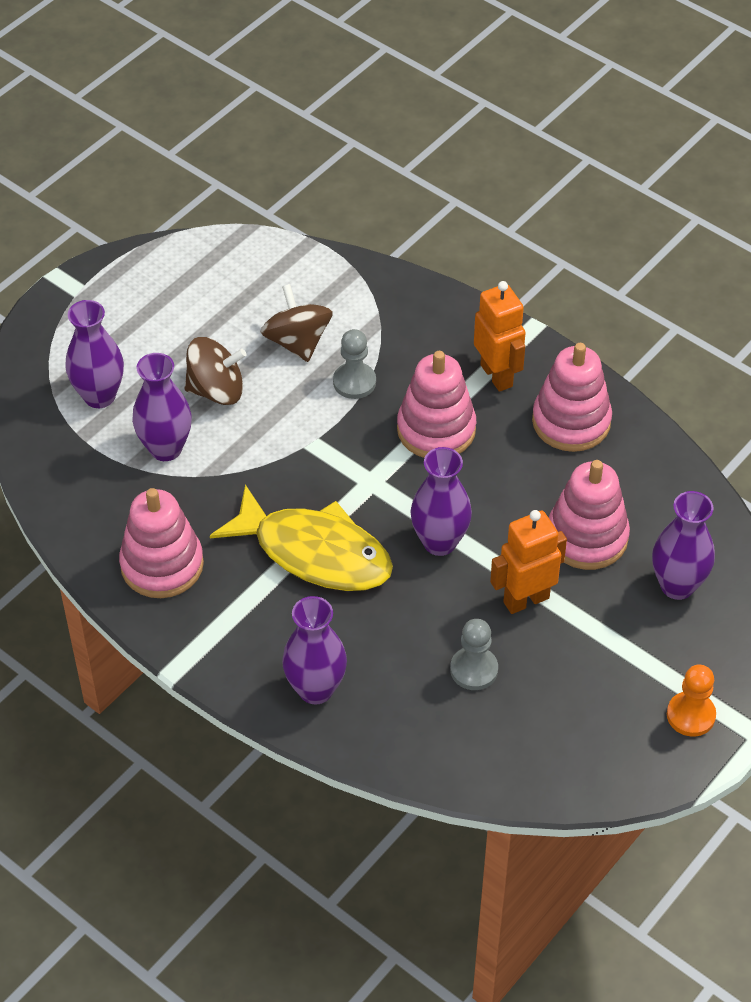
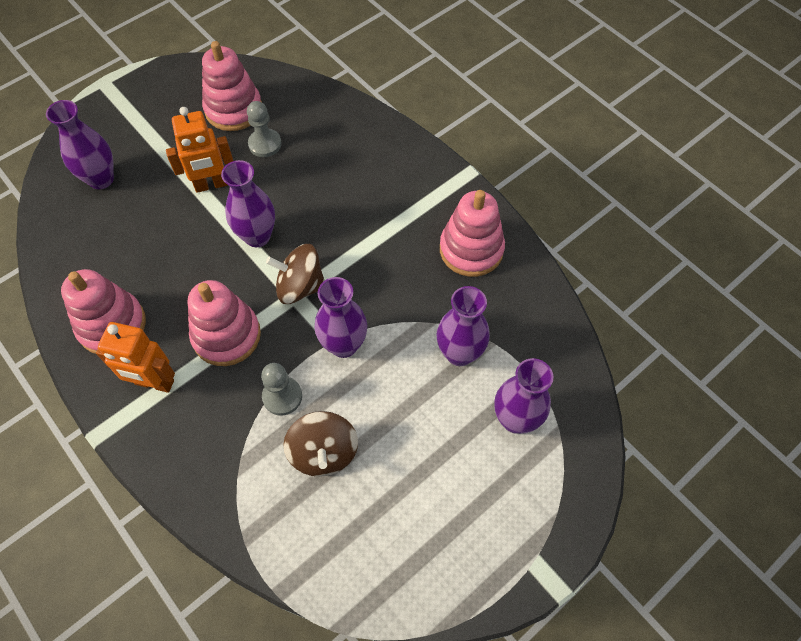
camera: 170 degrees left, 10 degrees up
brown spinning top [185,337,246,405] -> brown spinning top moved to [266,244,325,304]
yellow fish [210,484,393,591] -> none
purple vase [282,596,347,705] -> purple vase moved to [315,277,367,358]
orange robot [474,281,526,392] -> orange robot turned 60 degrees counterclockwise [96,322,175,393]
pink stacking toy [548,460,630,570] -> pink stacking toy moved to [202,41,262,131]
orange pawn [667,665,716,737] -> none

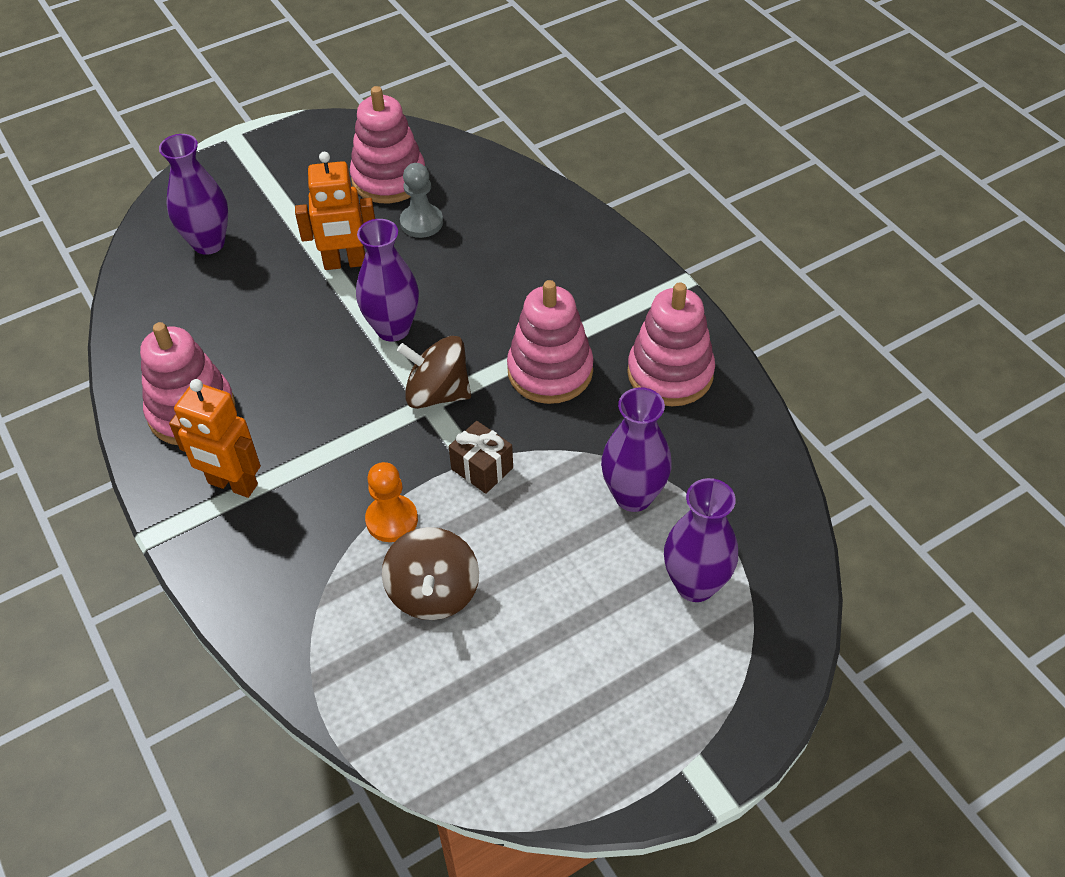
camera: 10 degrees right, 10 degrees down
pink stacking toy [188,280,261,366] -> pink stacking toy moved to [507,280,594,404]
grey pawn [261,363,302,415] -> orange pawn [365,462,418,542]
purple vase [315,277,367,358] -> brown gift [449,421,513,494]

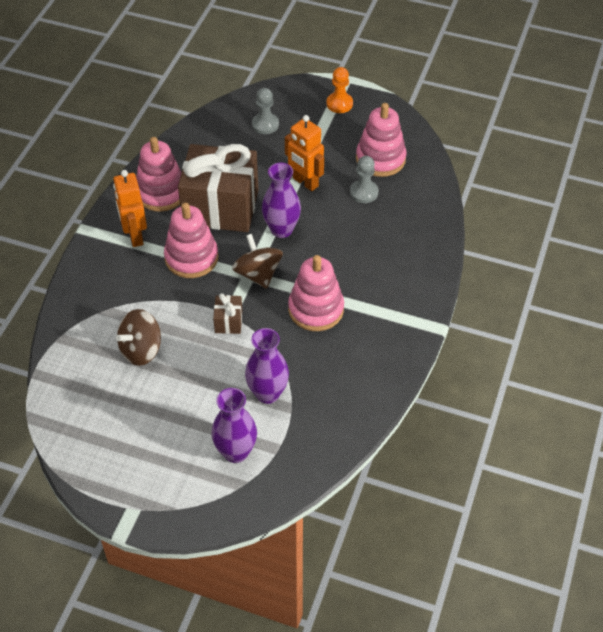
camera: 50 degrees right, 0 degrees up
purple vase [159,134,228,255] -> grey pawn [252,88,279,134]
orange pawn [365,462,418,542] -> orange pawn moved to [326,67,353,113]
pink stacking toy [627,282,715,406] -> pink stacking toy moved to [164,203,218,278]
none -> brown gift [178,144,258,232]

